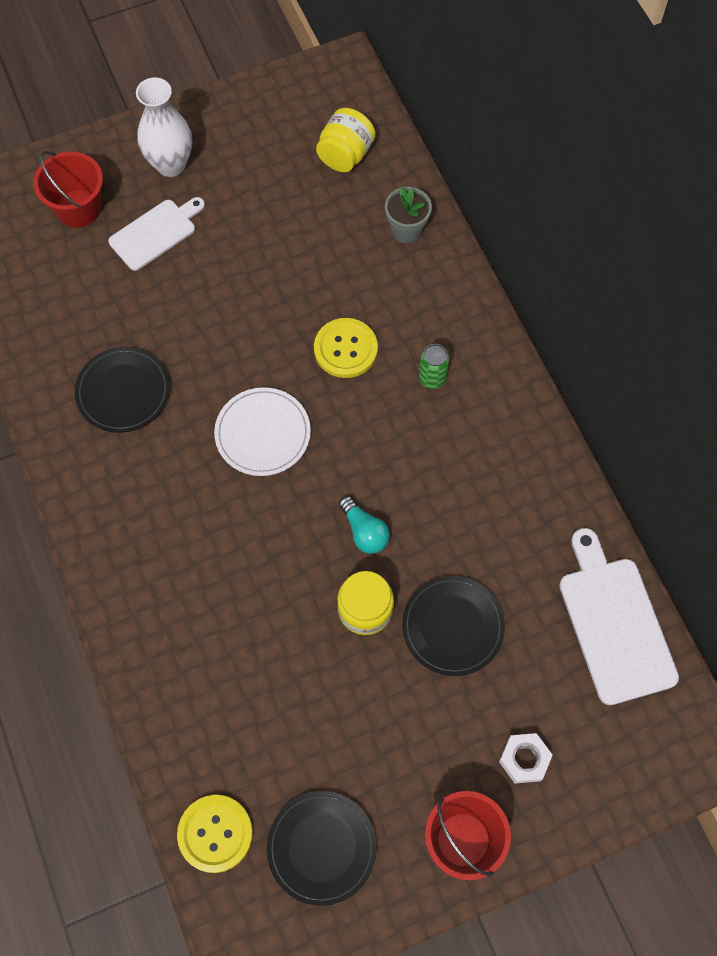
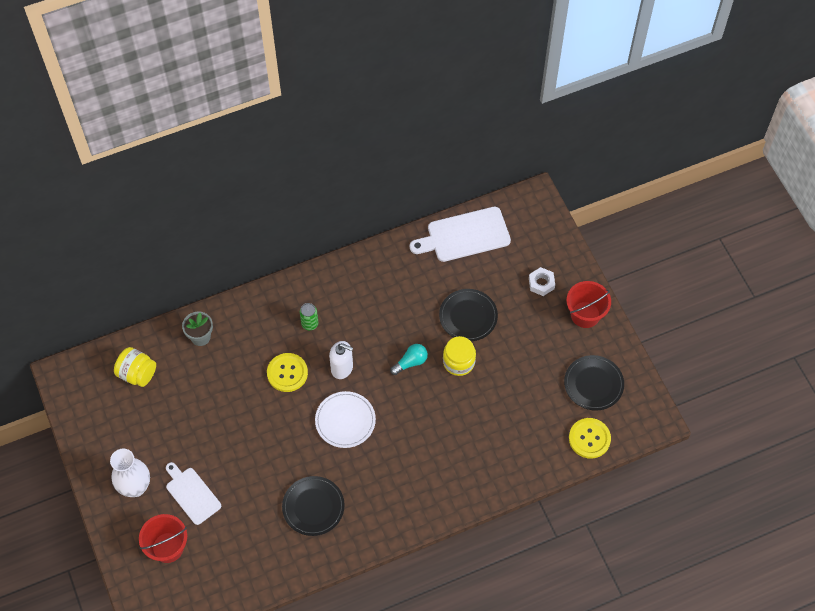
camera: 90 degrees left, 5 degrees down
none -> white soap dispenser [329,341,353,379]

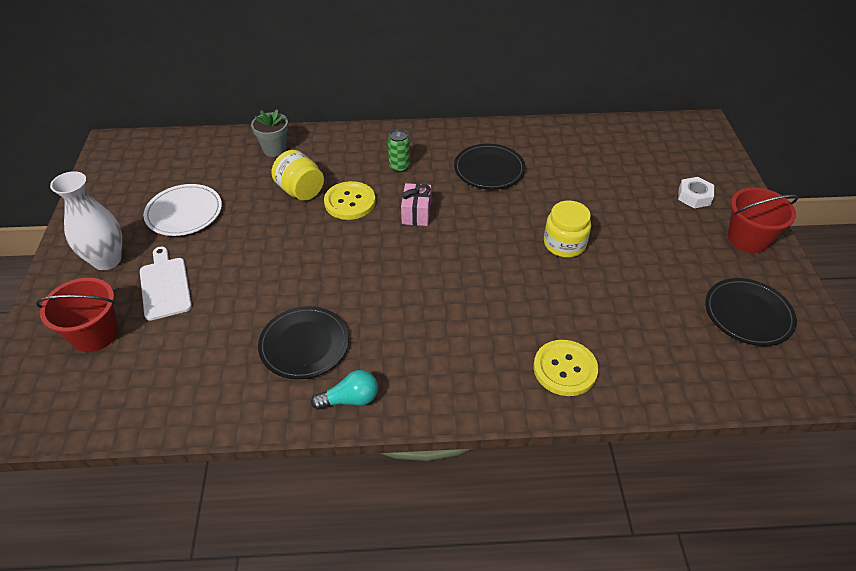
camera: 20 degrees right, 15 degrees down
yellow jar [114,347,156,387] -> yellow jar moved to [271,150,324,201]
white plate [315,391,376,448] -> white plate moved to [144,184,222,236]
white soap dispenser [329,341,353,379] -> pink gift [401,183,431,226]
turquoise light bulb [390,344,428,375] -> turquoise light bulb moved to [311,370,378,410]
white cutting board [410,207,511,262] -> none
black plate [439,289,498,341] -> black plate moved to [454,144,526,190]
yellow button [569,418,611,459] -> yellow button moved to [533,340,598,396]

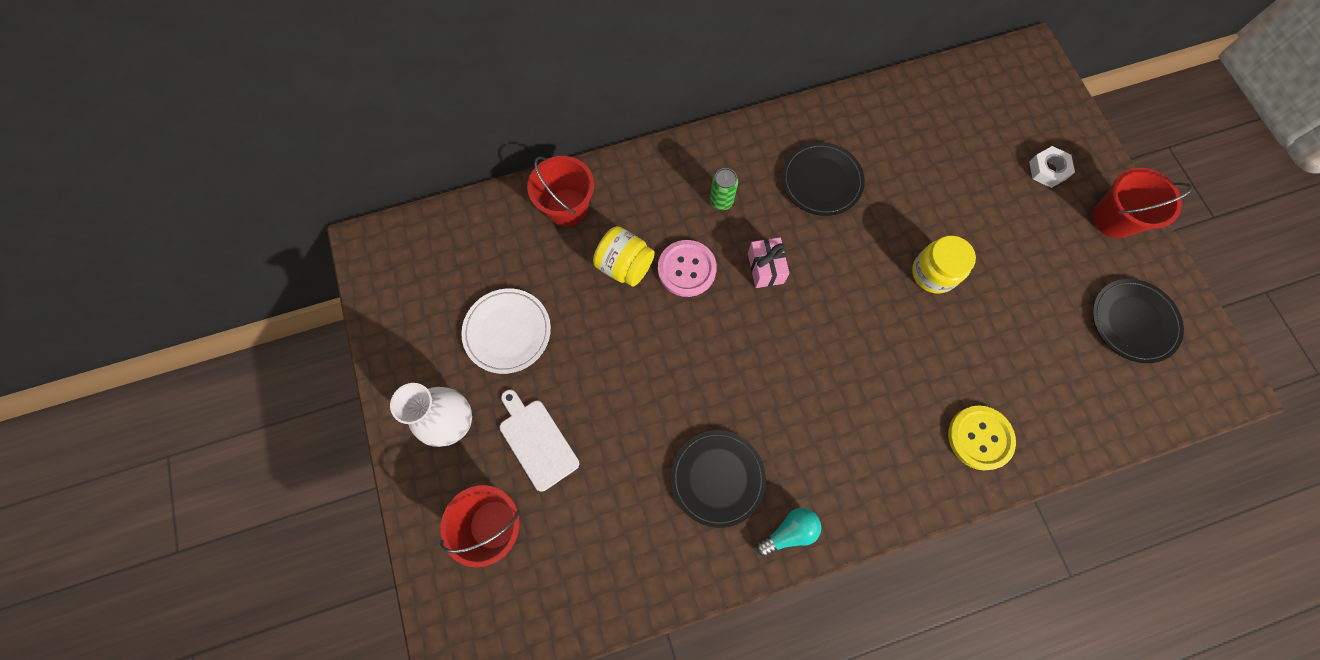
camera: 15 degrees left, 25 degrees up
grey flower pot [251,109,288,157] -> red bucket [527,156,594,226]
yellow button [324,181,376,220] -> pink button [658,240,717,297]

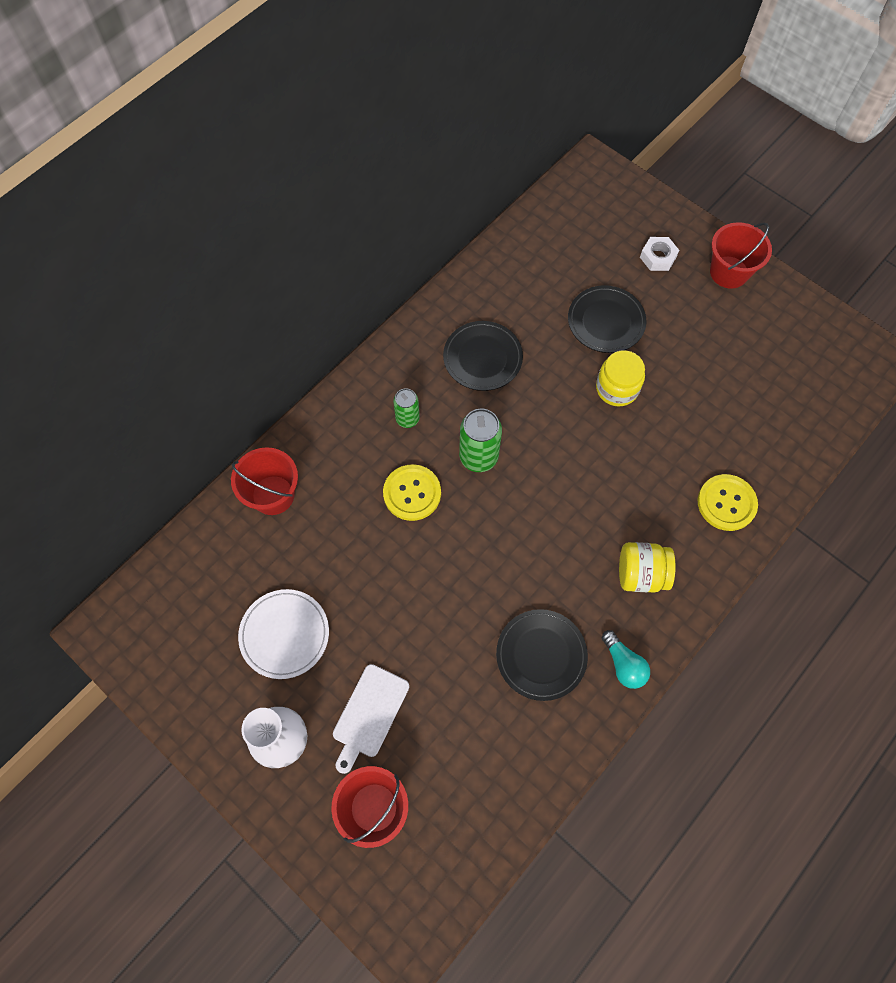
camera: 30 degrees left, 5 degrees down
white cutting board [500,390,579,491] -> white cutting board turned 90 degrees counterclockwise [333,664,409,774]
yellow jar [593,226,655,287] -> yellow jar moved to [619,542,676,592]
pink button [658,240,717,297] -> yellow button [383,464,441,521]
pink gift [748,237,789,288] -> green can [459,409,502,472]
turquoise light bulb [756,508,821,557] -> turquoise light bulb turned 120 degrees clockwise [602,630,650,689]
black plate [1092,279,1184,363] -> black plate moved to [568,285,646,353]

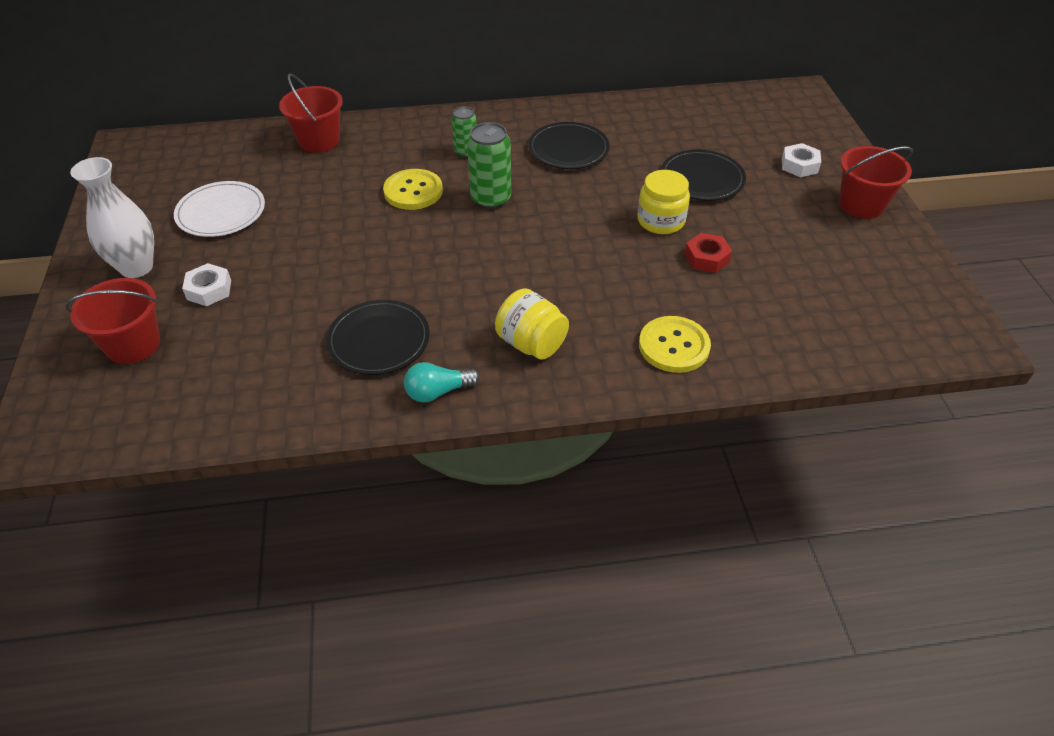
camera: 40 degrees right, 20 degrees down
white cutting board [333,664,409,774] -> white nut [182,263,231,306]
turquoise light bulb [602,630,650,689] -> turquoise light bulb turned 60 degrees clockwise [404,362,480,402]
none -> red nut [685,233,732,273]

